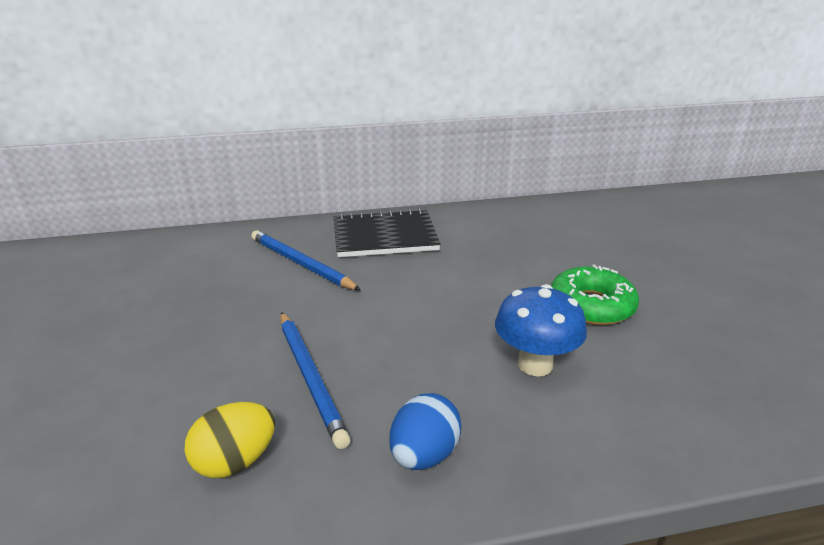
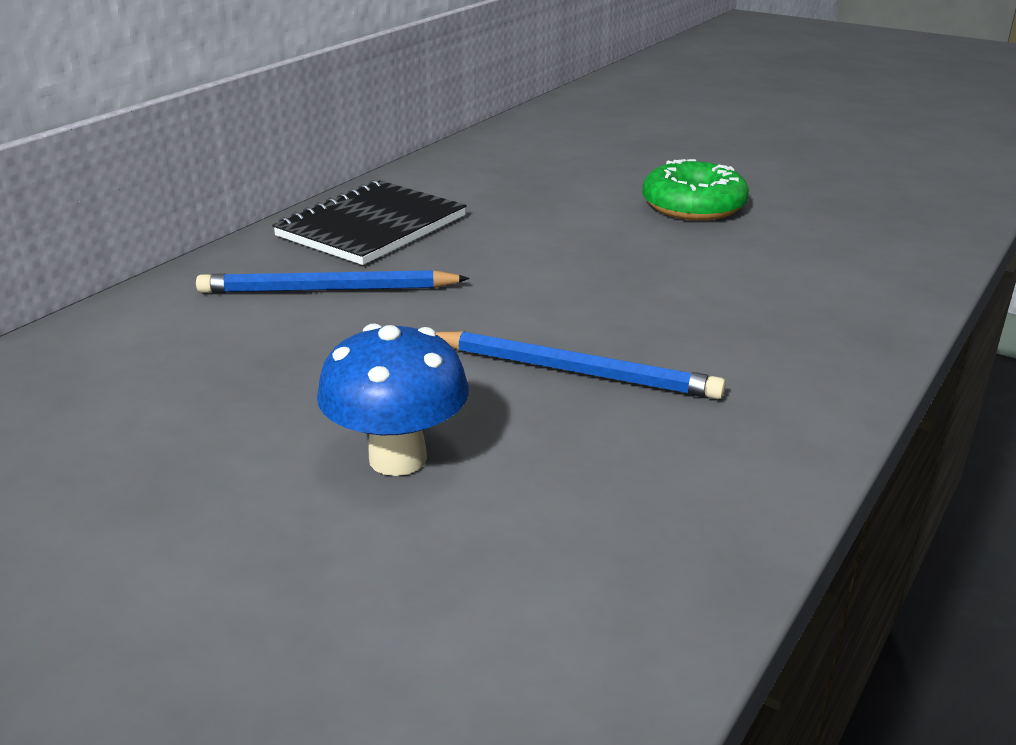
camera: 45 degrees left, 0 degrees up
yellow egg [184,402,275,478] -> none
blue egg [390,393,461,470] -> none
blue mushroom [495,284,587,376] -> blue mushroom moved to [317,324,469,476]

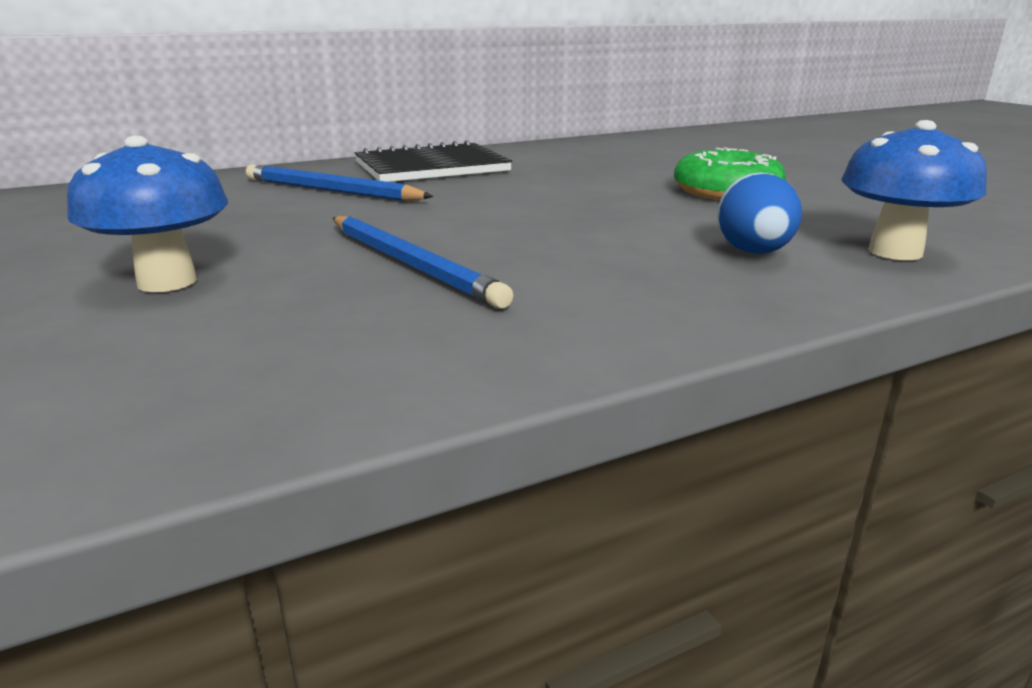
camera: 30 degrees right, 5 degrees down
none -> blue egg [717,172,802,254]
none -> blue mushroom [841,120,987,260]

